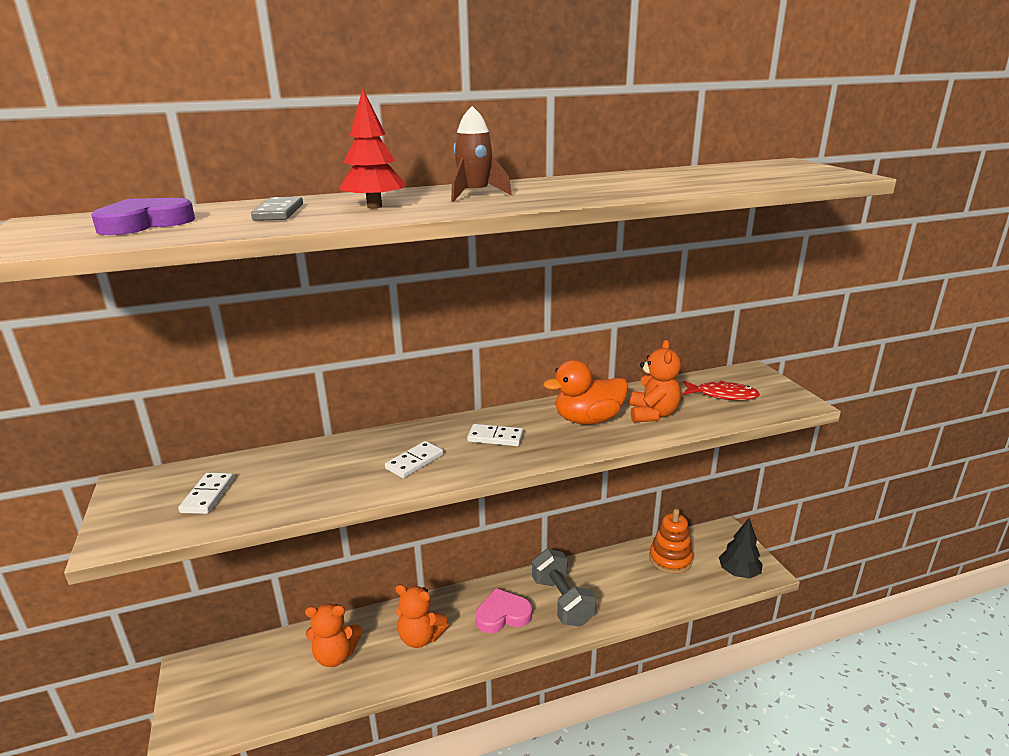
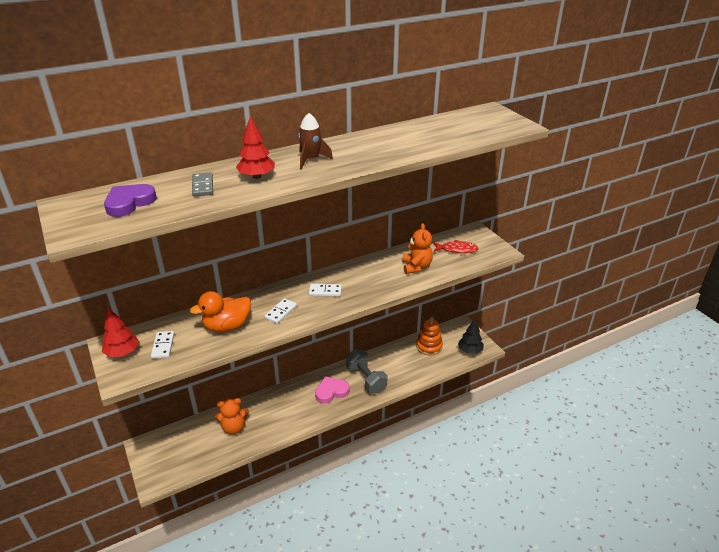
camera: 10 degrees left, 10 degrees up
orange teddy bear [395,584,449,648] -> none
orange duck [543,360,628,425] -> orange duck moved to [190,291,251,332]
none -> red tree [102,308,139,357]

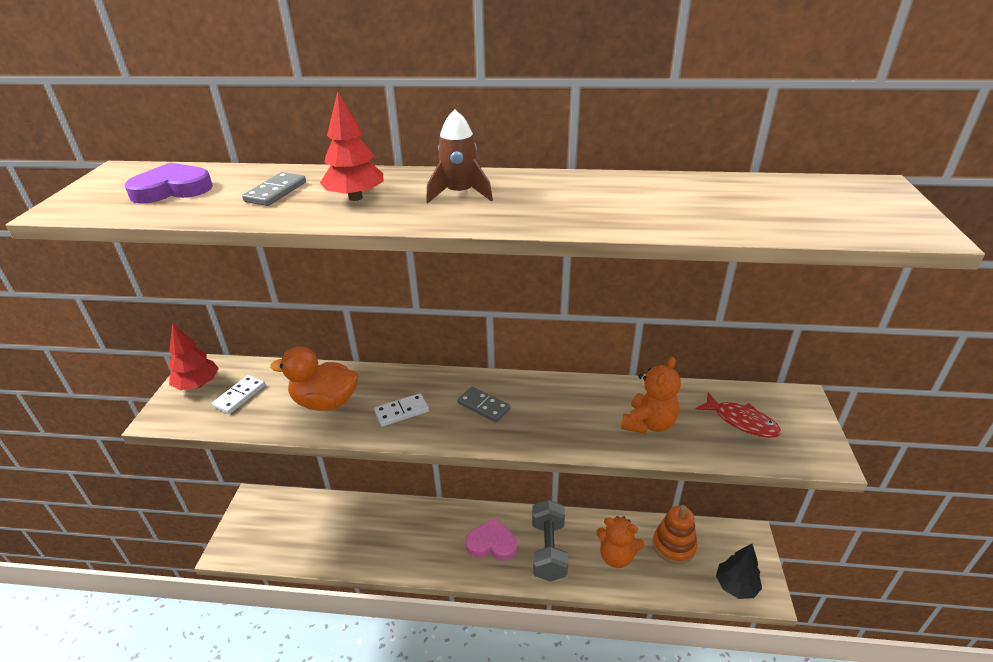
camera: 35 degrees right, 0 degrees up
orange teddy bear [215,398,249,434] -> orange teddy bear moved to [596,516,644,568]
white domino [309,284,342,296] -> grey domino [457,387,511,422]

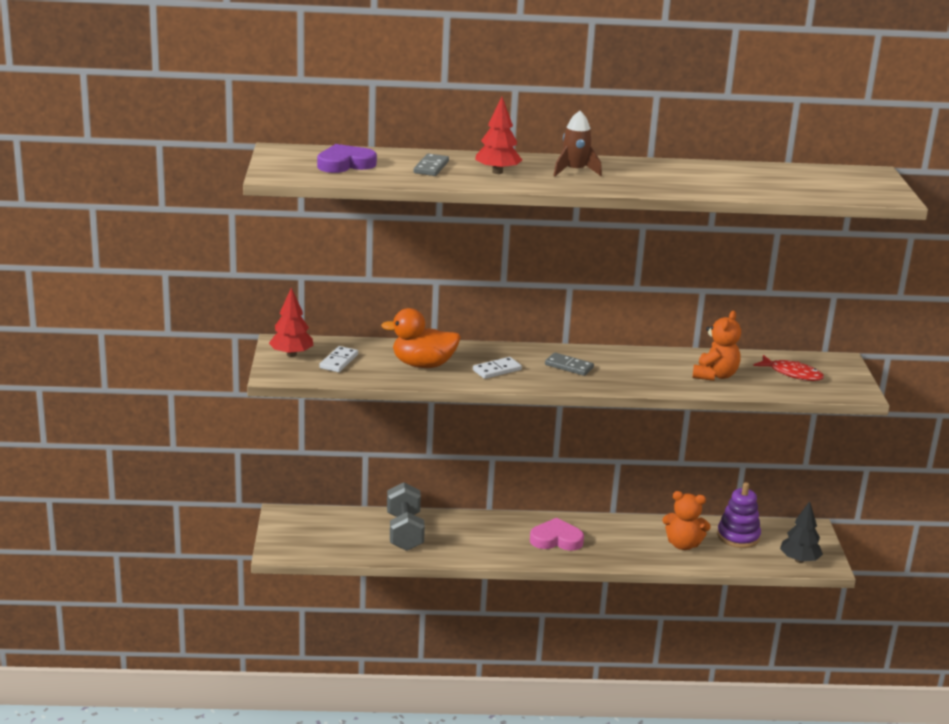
camera: 10 degrees left, 10 degrees down
grey dumbbell [532,499,568,581] -> grey dumbbell moved to [387,482,425,551]
orange stacking toy [653,505,697,564] -> purple stacking toy [717,482,761,548]

